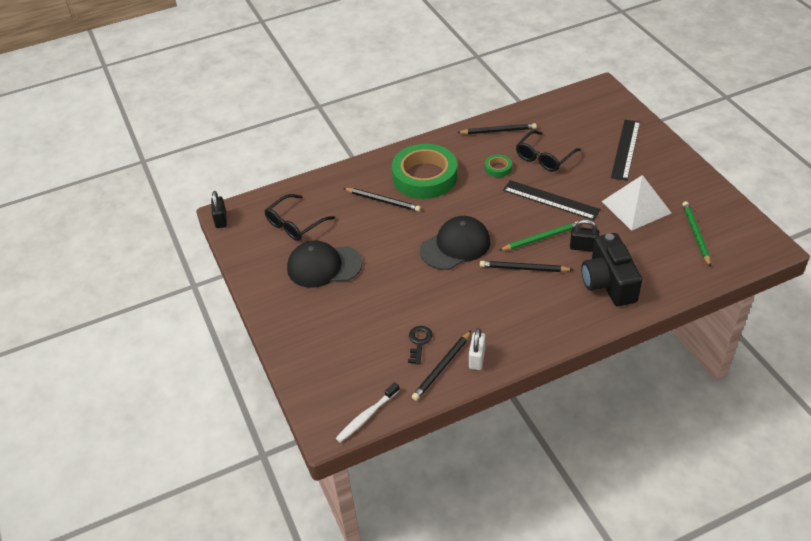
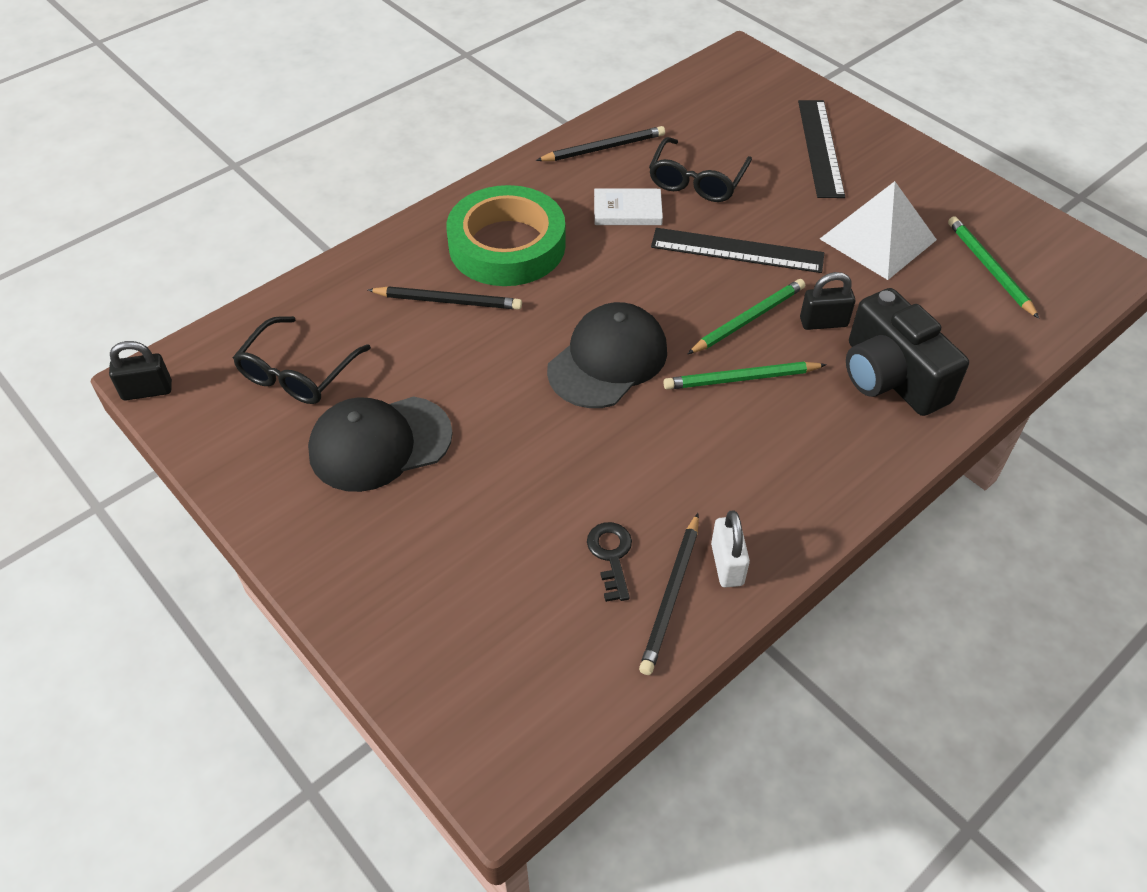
camera: 20 degrees left, 5 degrees up
black padlock [211,191,227,228] -> black padlock turned 75 degrees counterclockwise [109,341,172,400]
white toothbrush [335,382,400,443] -> none
black pencil [480,261,573,272] -> green pencil [663,362,827,390]
green tape [485,155,512,177] -> white book [594,188,663,225]

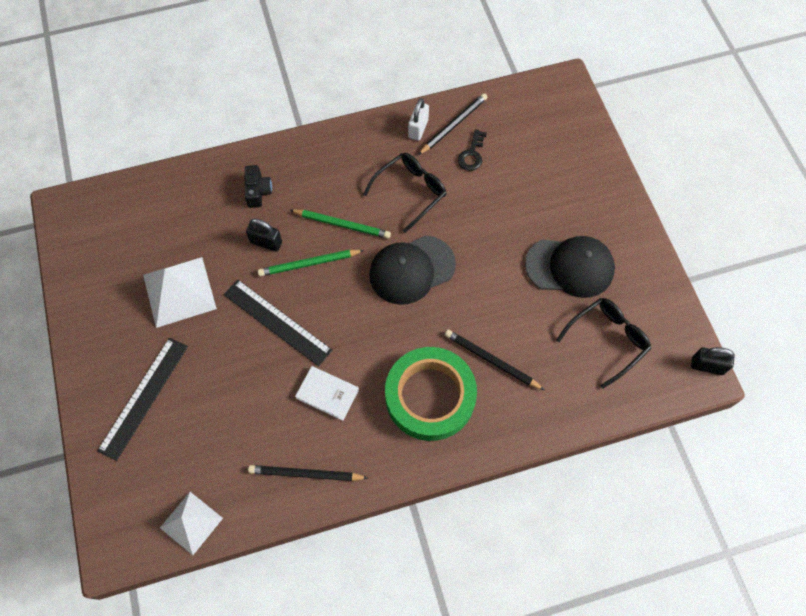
camera: 155 degrees left, 15 degrees up
black glasses [649,137,752,202] -> black glasses moved to [363,153,447,233]
black camera [846,288,969,416] -> black camera [245,165,272,208], size x0.51
green pencil [948,216,1039,319] -> none
none -> white pyramid [160,492,223,555]

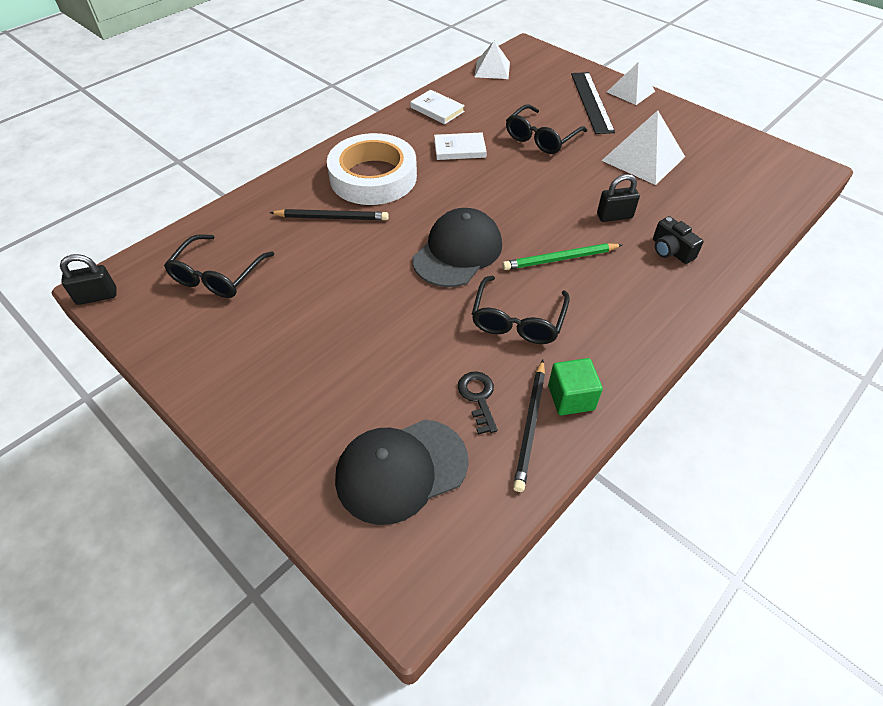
camera: 150 degrees right, 15 degrees down
black ruler [224,280,333,366] -> none
black pencil [248,465,368,481] -> white book [410,90,465,124]
green pencil [258,250,364,276] -> none
green tape [385,347,477,441] -> white tape [327,133,417,205]
white padlock [408,98,429,140] -> green cube [548,358,603,415]
black cap [525,236,615,298] -> black cap moved to [335,419,468,525]
none -> black glasses [506,105,587,154]
none -> white pyramid [607,62,655,105]

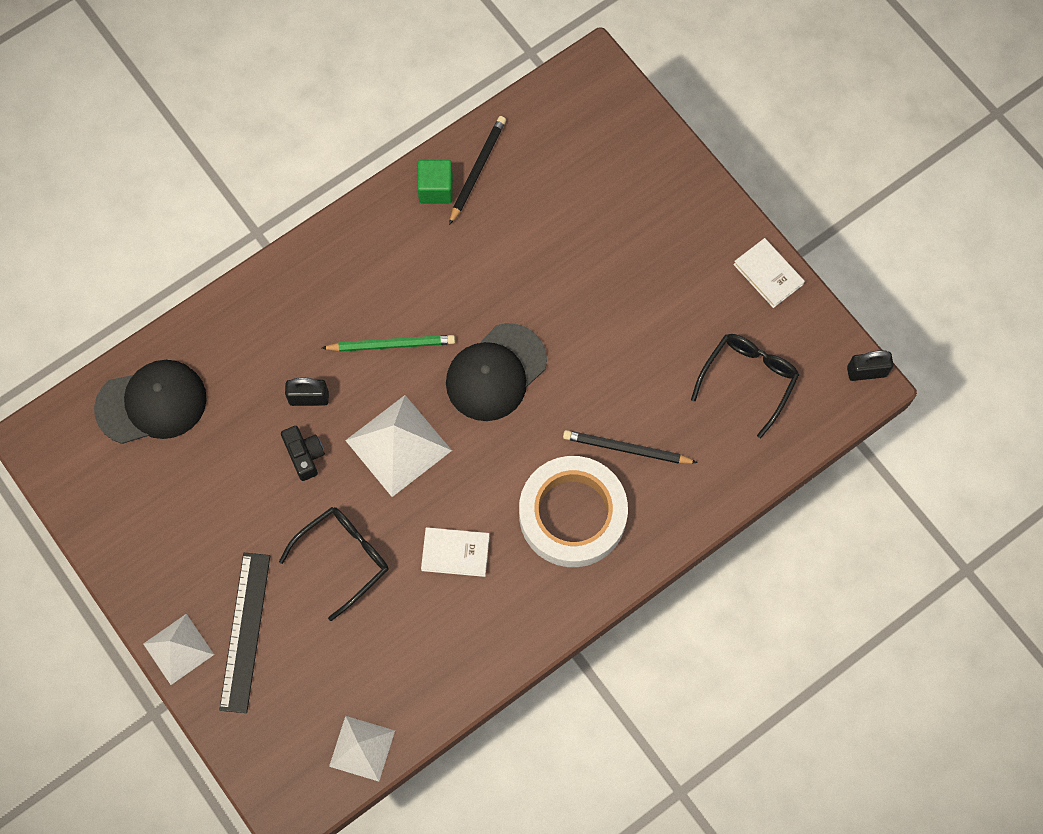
camera: 170 degrees left, 20 degrees up
black cap [335,419,468,525] -> black cap moved to [94,360,207,444]
white book [410,90,465,124] -> white book moved to [733,238,805,308]
black key [458,371,498,435] -> none
black glasses [472,276,570,344] -> none
white pyramid [601,110,685,185] -> white pyramid moved to [345,395,452,497]
black camera [653,216,704,264] -> black camera moved to [281,426,325,481]

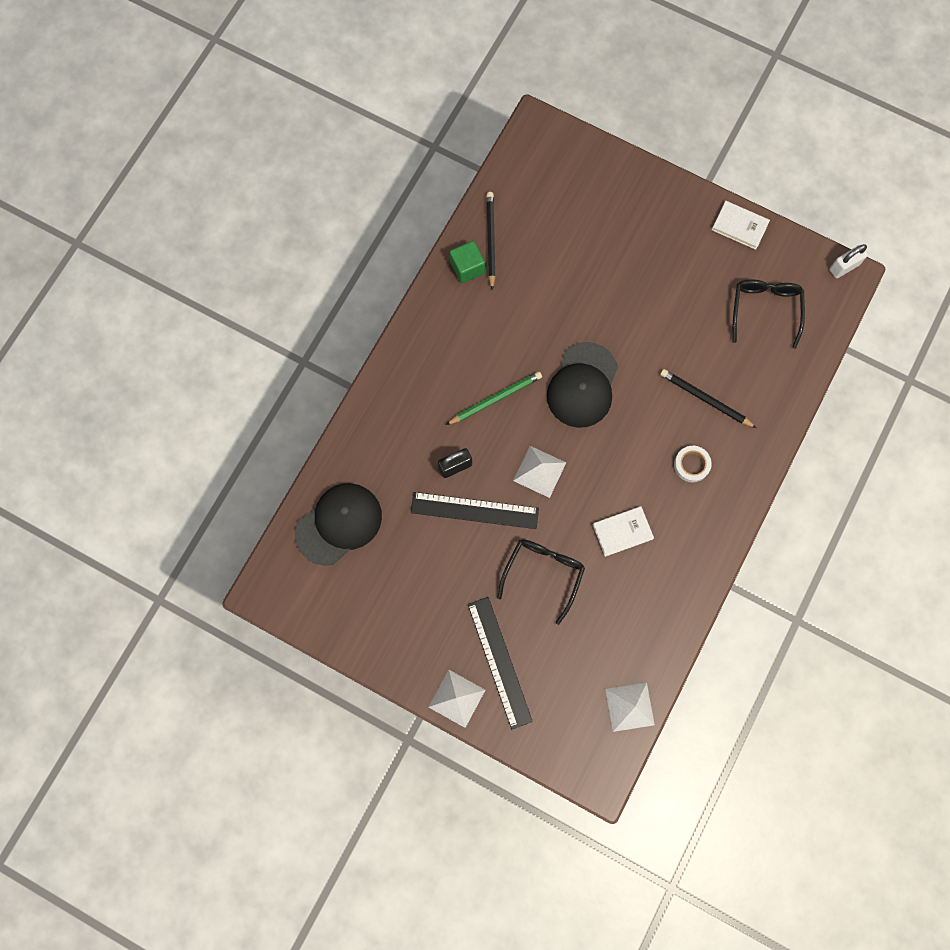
camera: 25 degrees left, 5 degrees up
black camera [281,426,325,481] -> black ruler [411,492,539,529]
white pyramid [345,395,452,497] -> white pyramid [513,446,566,498], size x0.65
white tape [519,456,628,567] -> white tape [674,446,712,482], size x0.41
black pencil [563,430,698,464] -> black pencil turned 45 degrees clockwise [660,369,757,428]
black padlock [847,350,894,381] -> white padlock [829,244,868,278]

